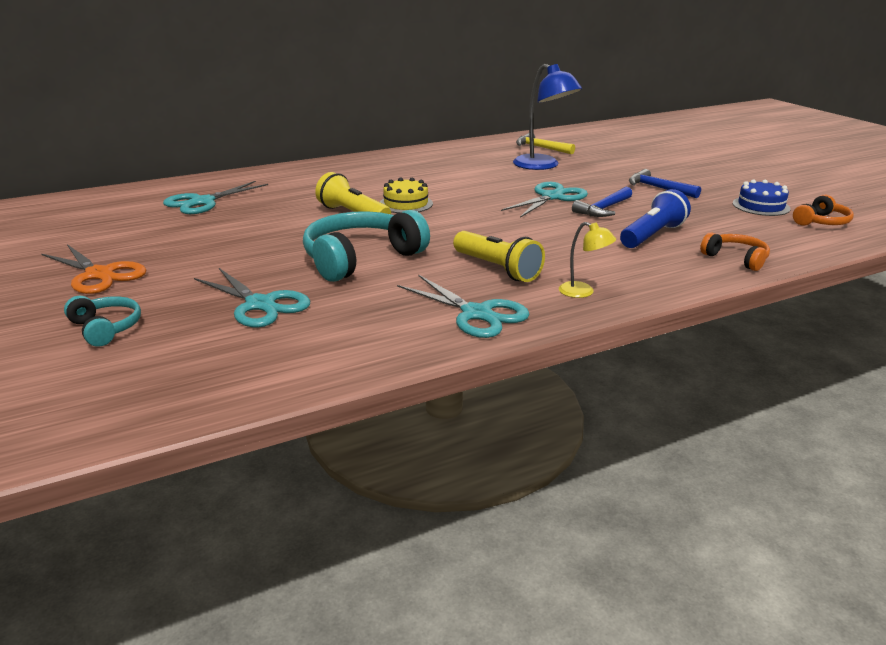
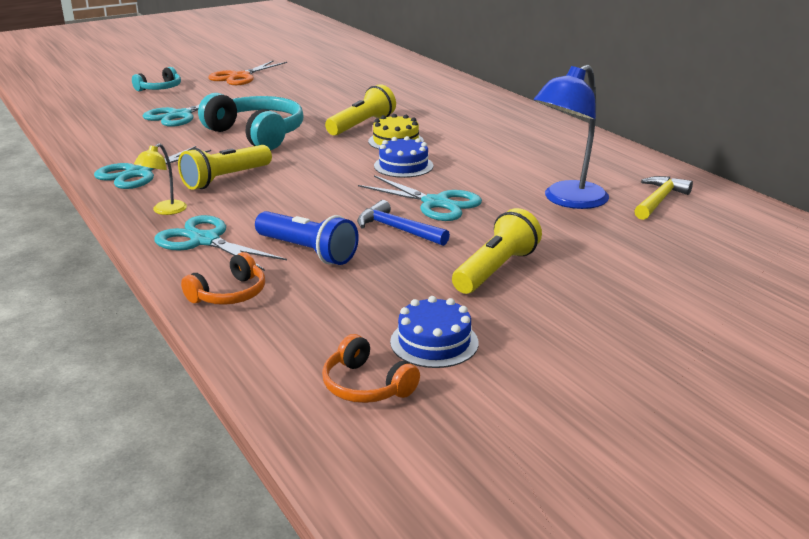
camera: 85 degrees right, 0 degrees up
turquoise scissors [163,181,268,214] -> turquoise scissors moved to [154,215,287,271]
blue hammer [629,169,701,198] -> yellow flashlight [452,208,542,294]
none -> blue cake [374,136,433,178]

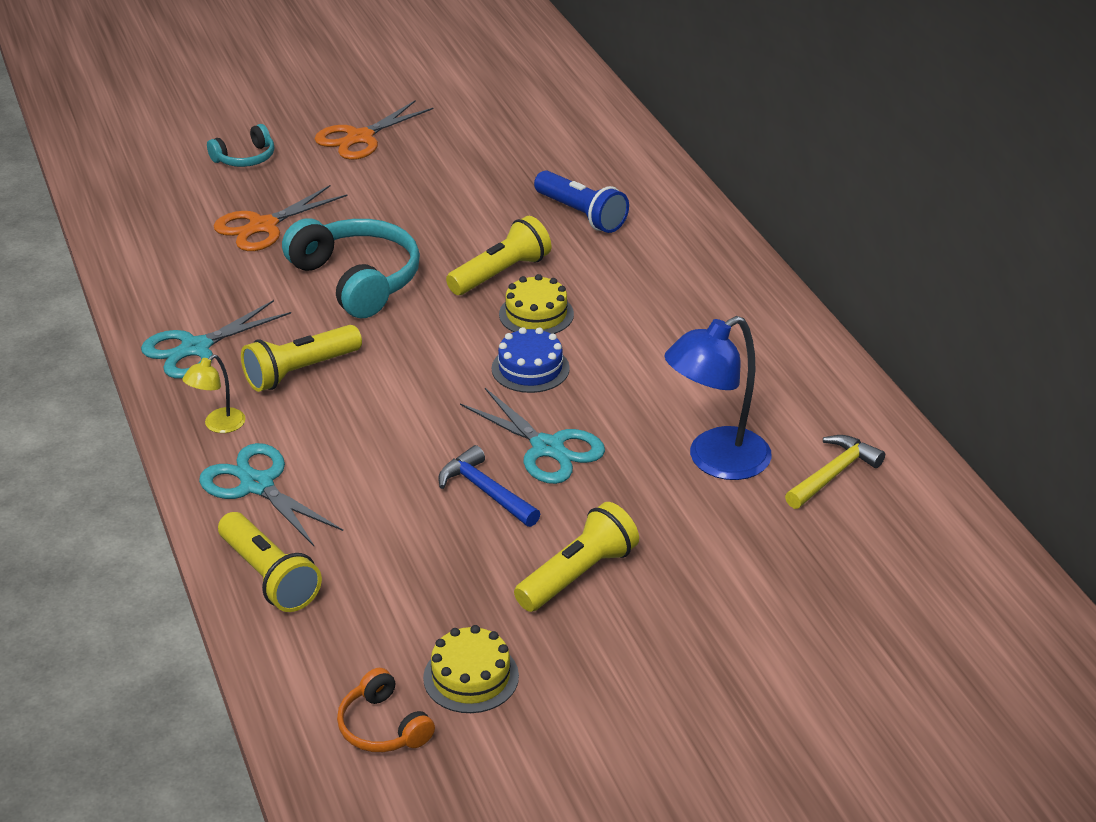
camera: 10 degrees right, 10 degrees up
turquoise scissors [143,97,239,127] -> orange scissors [214,185,348,251]
orange headphones [181,252,265,305] -> yellow flashlight [218,512,322,612]
blue flashlight [255,211,359,265] -> blue flashlight moved to [534,171,629,233]
blue cake [390,296,479,368] -> yellow cake [423,625,519,713]

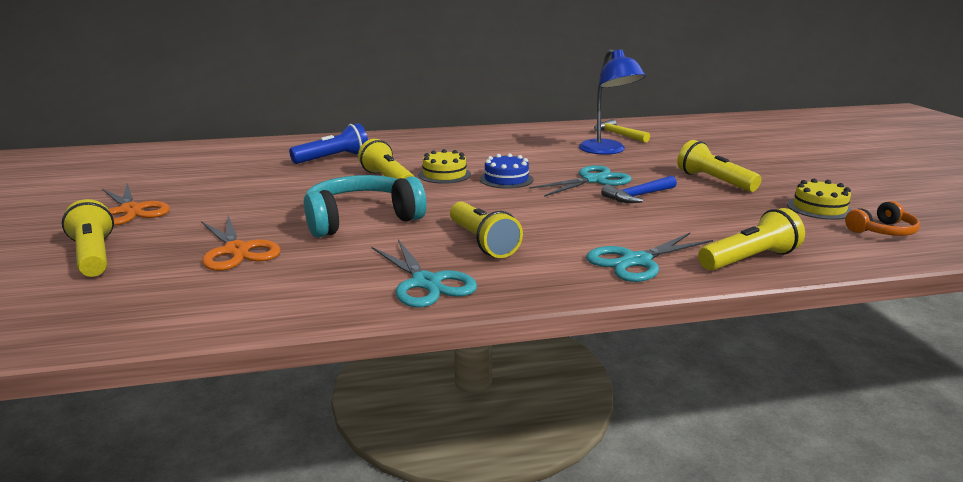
camera: 80 degrees left, 15 degrees down
yellow lamp [182,354,246,433] -> none
turquoise headphones [207,124,274,167] -> yellow flashlight [62,199,114,277]

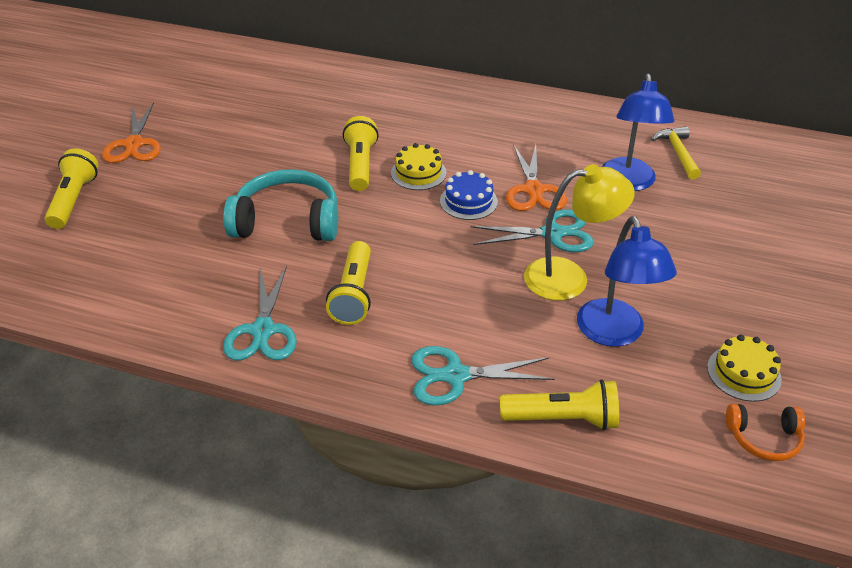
camera: 30 degrees right, 20 degrees up
orange scissors [201,215,281,271] -> orange scissors moved to [506,145,567,211]
blue flashlight [289,123,368,164] -> none
blue hammer [601,176,677,203] -> yellow lamp [524,164,635,300]
yellow flashlight [677,140,761,192] -> none
none -> blue lamp [577,216,677,347]

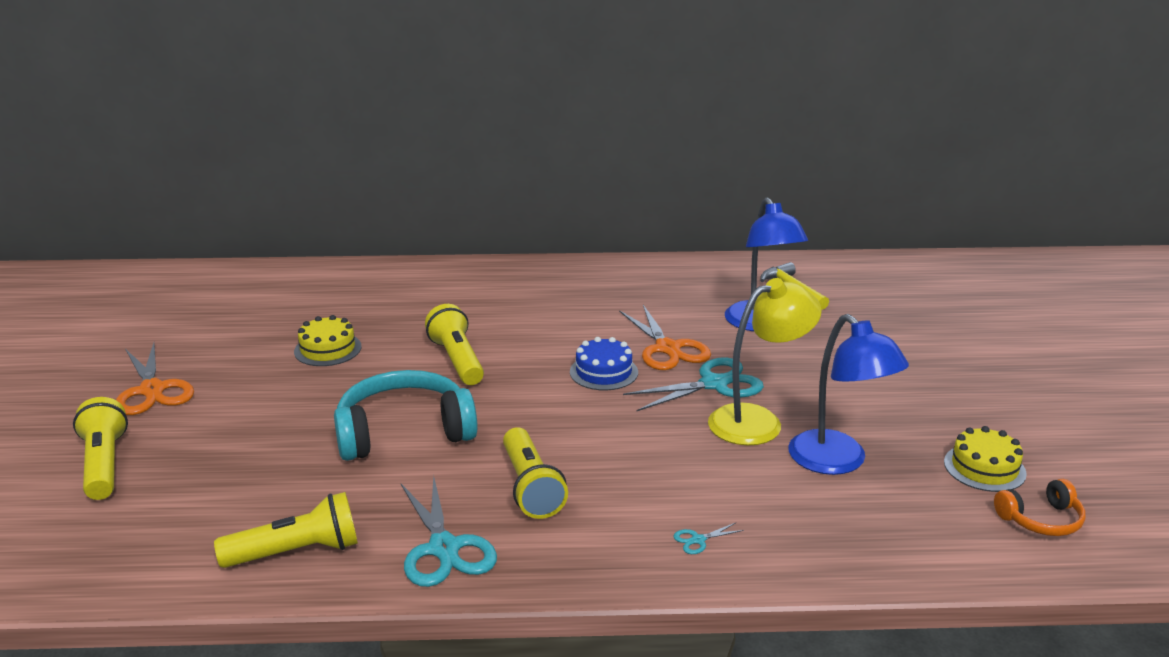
camera: 20 degrees left, 15 degrees down
yellow cake [391,143,447,190] -> yellow cake moved to [294,315,362,366]
turquoise scissors [411,346,555,405] -> turquoise scissors [674,523,744,554], size x0.42
yellow flashlight [500,379,619,430] -> yellow flashlight moved to [214,492,358,568]

